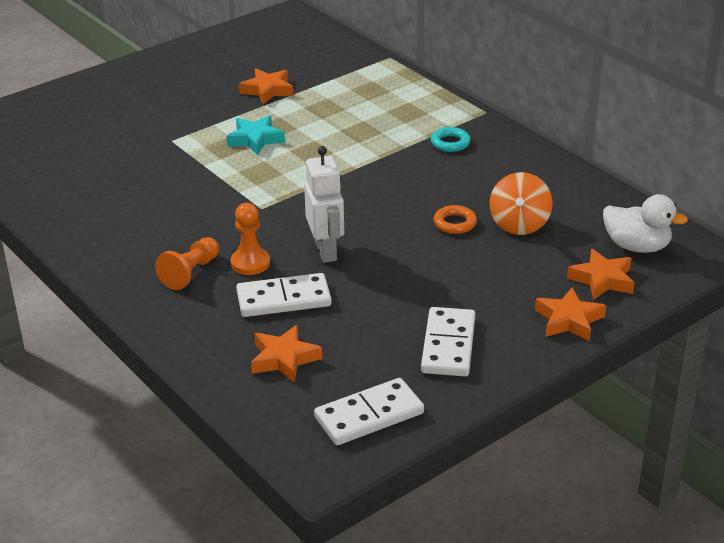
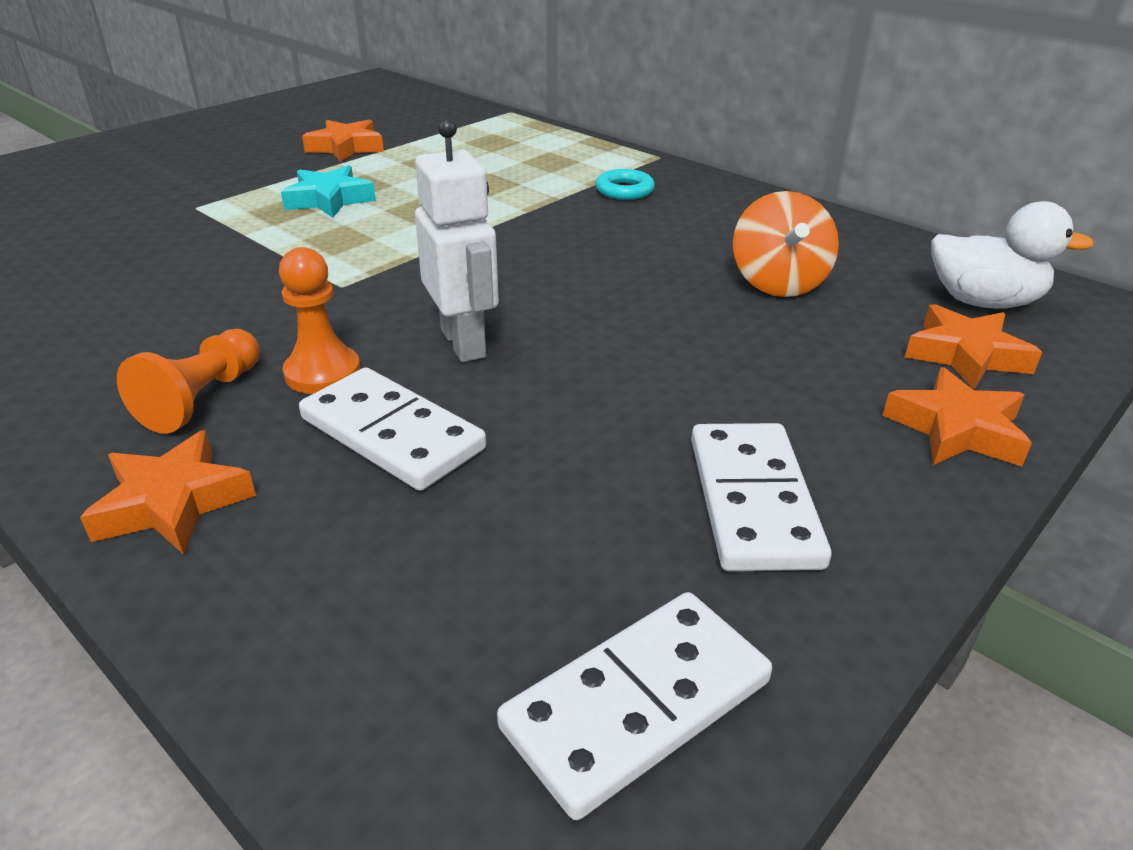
camera: 10 degrees left, 0 degrees up
white domino [236,273,332,317] -> white domino turned 60 degrees clockwise [299,367,486,491]
orange star [251,325,322,382] -> orange star moved to [80,430,256,555]
orange ring [434,205,477,234] -> none

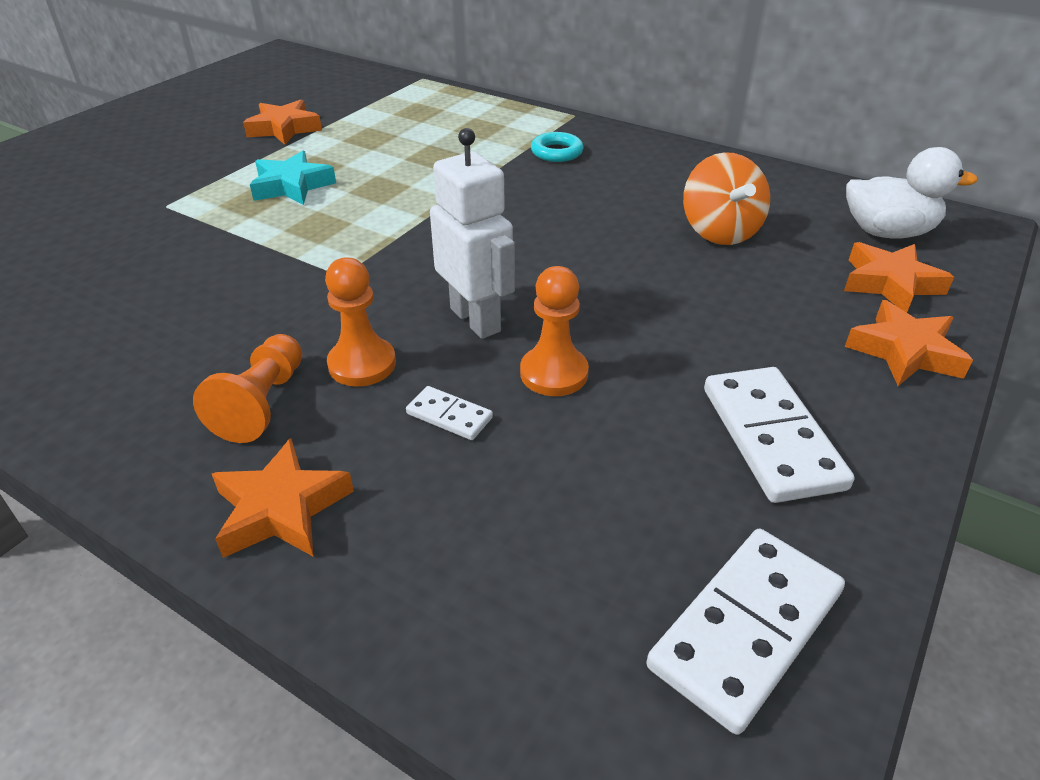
camera: 10 degrees left, 5 degrees up
white domino [299,367,486,491] -> white domino [406,386,493,440], size x0.50
none -> orange pawn [520,266,589,396]

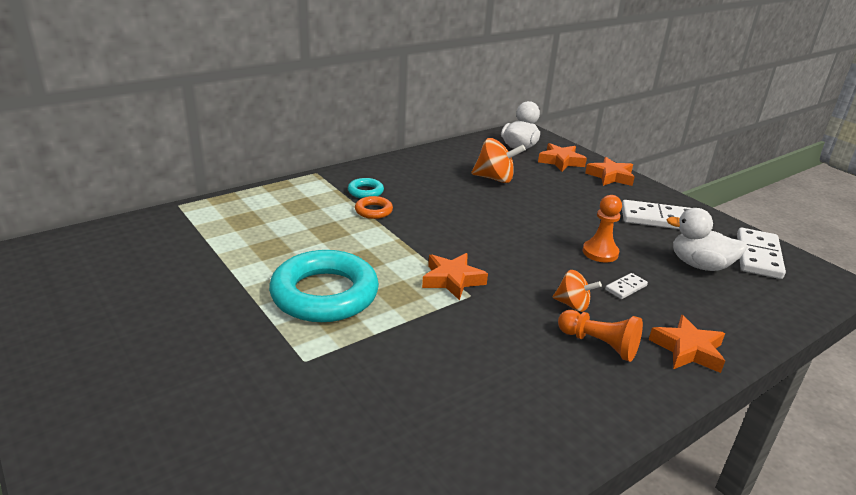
camera: 70 degrees left, 10 degrees down
orange star [243,99,322,145] -> orange star moved to [422,253,488,300]
turquoise star [250,151,336,205] -> turquoise ring [269,250,379,322]
orange pawn [325,257,396,387] -> orange spinning top [552,270,602,312]
white robot [430,128,515,339] -> none
white domino [646,529,845,735] -> white domino turned 45 degrees clockwise [737,228,786,279]
none -> orange ring [355,196,393,219]
none -> white duck [666,208,747,271]

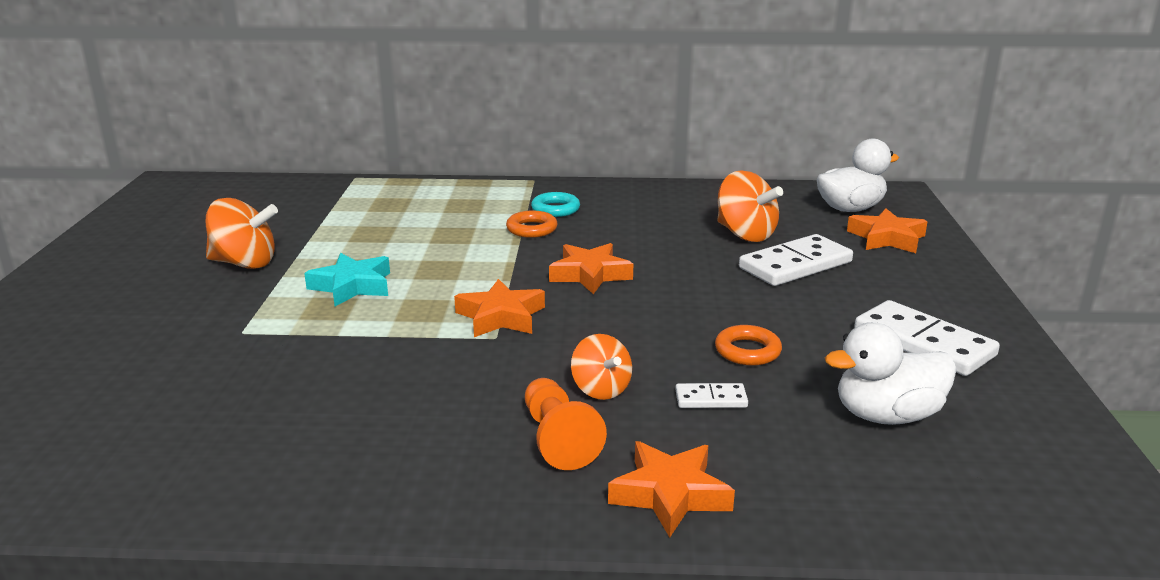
camera: 40 degrees right, 5 degrees down
turquoise ring [269,250,379,322] -> turquoise star [304,253,390,306]
orange pawn [583,195,622,262] -> orange ring [715,325,782,366]
orange star [585,157,635,186] -> orange star moved to [549,243,633,294]
white duck [666,208,747,271] -> white duck turned 75 degrees counterclockwise [825,322,957,425]
white domino [737,228,786,279] -> white domino moved to [739,234,853,286]
none -> orange spinning top [206,198,278,269]

